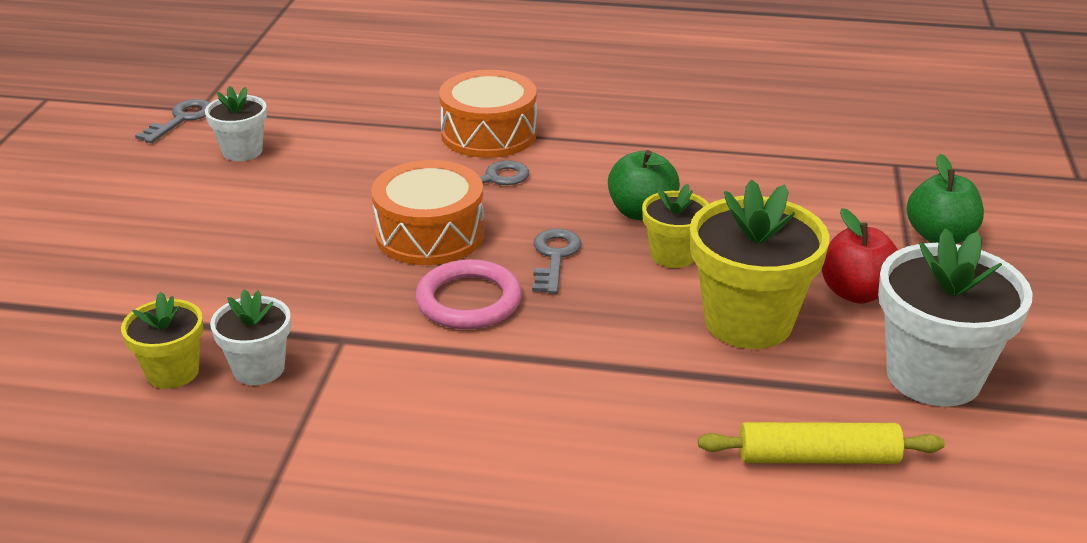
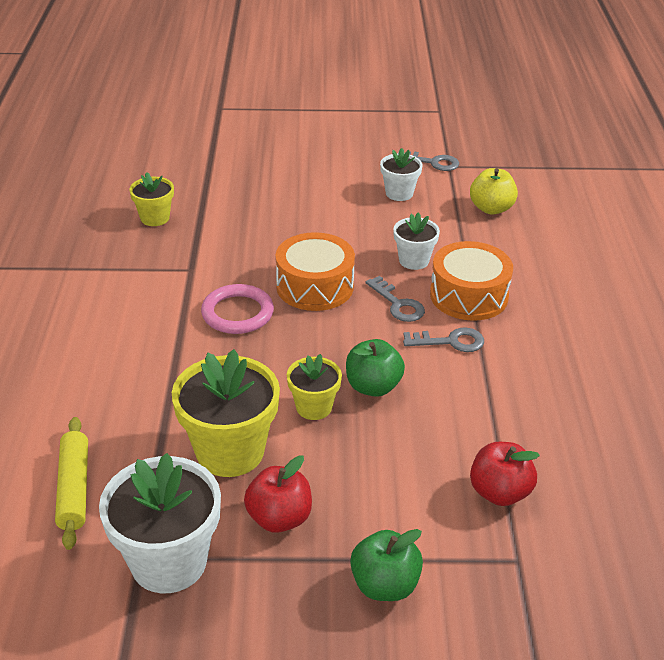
camera: 80 degrees right, 5 degrees up
white flower pot [210,290,291,385] -> white flower pot moved to [393,212,440,270]
grey key [532,229,582,294] -> grey key moved to [403,327,484,352]
none -> yellow apple [470,168,518,215]
none -> red apple [470,442,540,506]

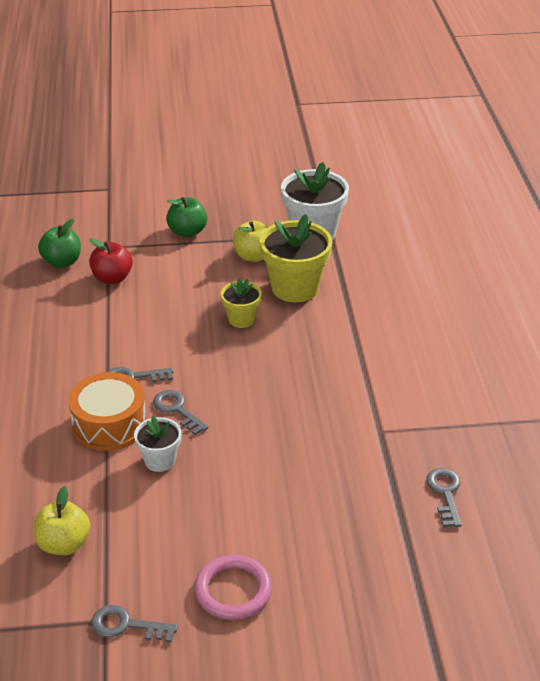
camera: 175 degrees right, 0 degrees up
yellow rolling pin [55,417,88,550] -> none
yellow flower pot [129,172,174,226] -> grey key [426,468,461,527]
pink ring [201,284,274,334] -> pink ring moved to [194,555,272,620]
red apple [244,455,312,533] -> yellow apple [233,221,268,262]
orange drum [276,232,355,311] -> none
green apple [346,339,405,397] -> green apple moved to [38,219,81,268]
white flower pot [380,148,422,201] -> none

